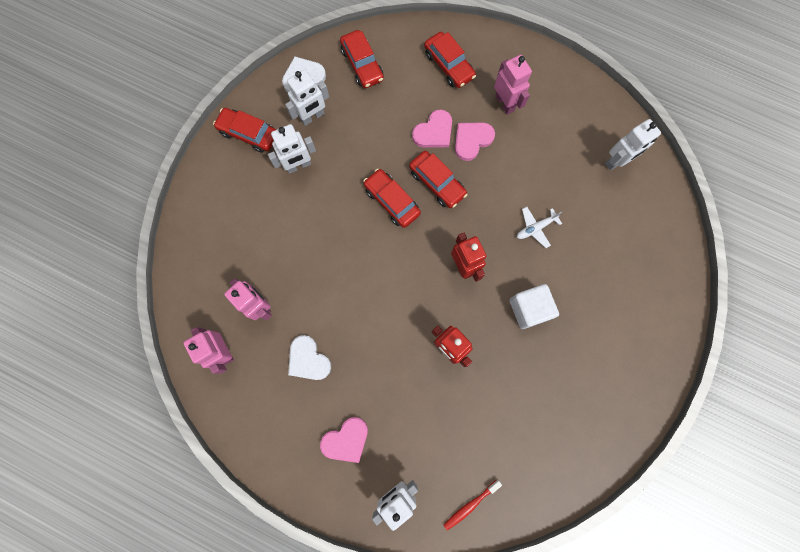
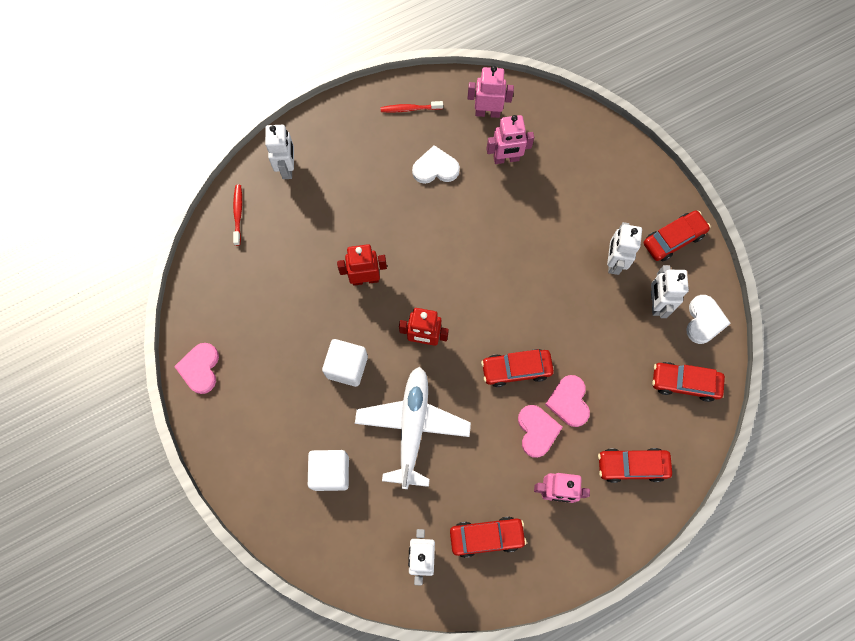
camera: 125 degrees right, 5 degrees down
pink heart [320,417,368,463] -> pink heart moved to [174,343,219,394]
red car [363,169,421,228] -> red car moved to [450,517,527,558]
white plane [517,207,562,248] -> white plane [355,367,471,489], size x2.25
none -> white cube [308,450,349,491]
none -> red toothbrush [381,101,443,113]

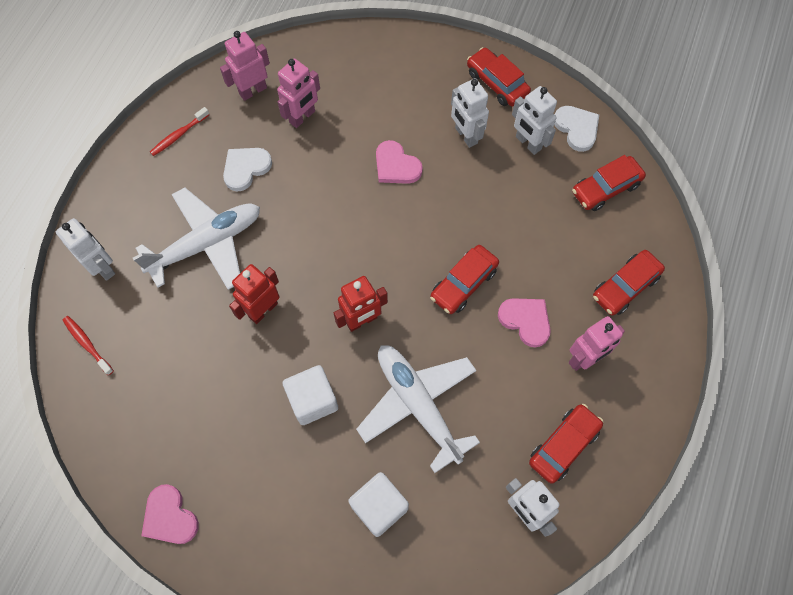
camera: 40 degrees left, 5 degrees down
pink heart [545,375,590,427] -> pink heart moved to [376,140,423,184]
red car [644,210,711,261] -> red car turned 60 degrees counterclockwise [467,47,531,107]
none -> white plane [133,188,260,290]

